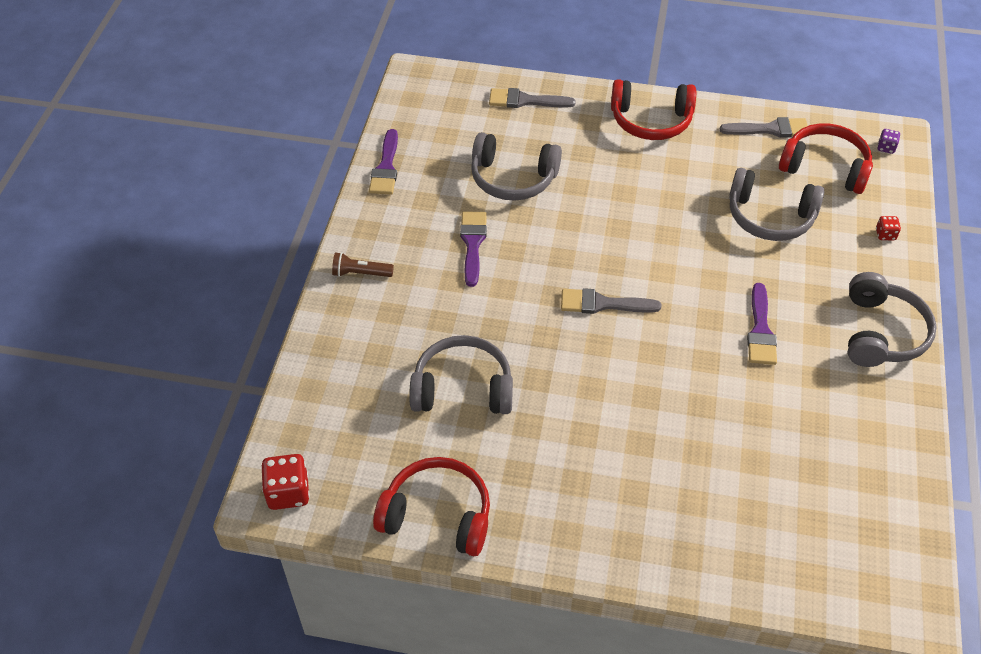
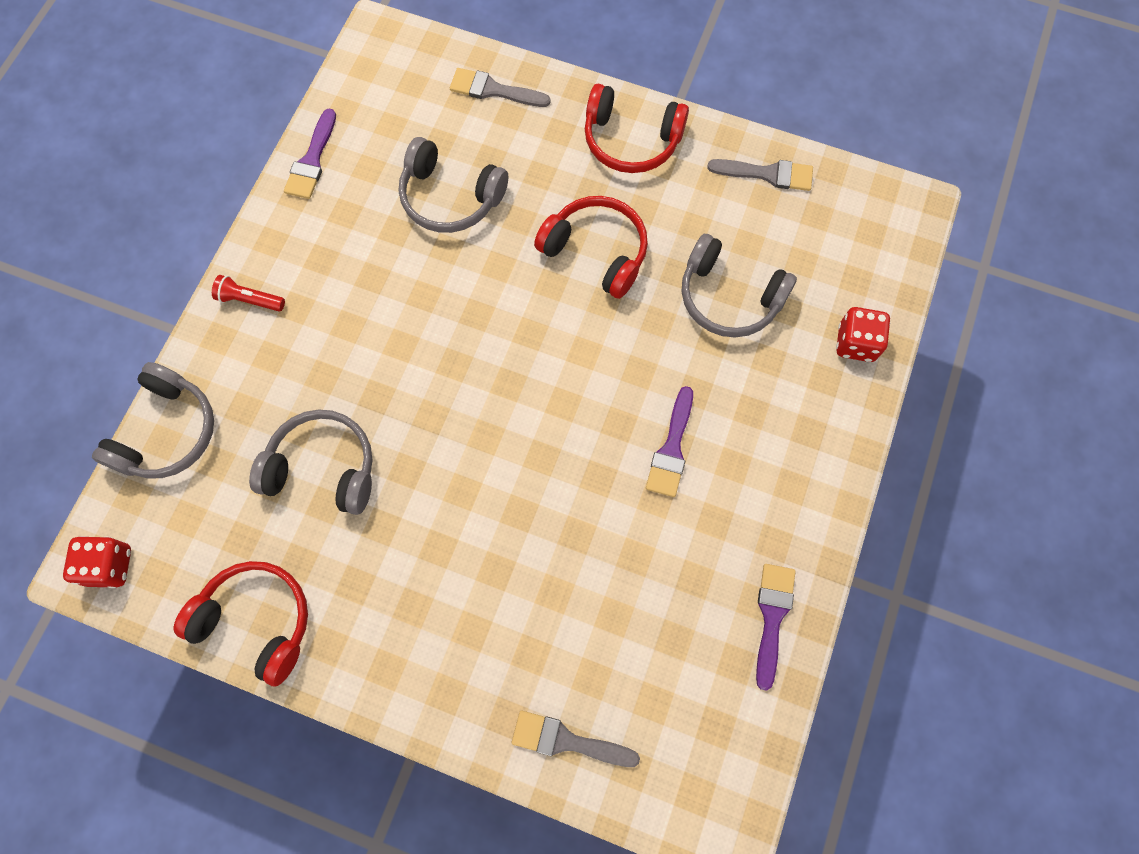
camera: 10 degrees right, 20 degrees up
brown flashlight [332,252,394,277] -> red flashlight [212,275,285,311]
purple brush [460,211,487,287] -> purple brush moved to [756,564,796,690]
grey brush [561,288,661,314] -> grey brush moved to [512,711,640,767]
red headphones [779,123,873,194] -> red headphones moved to [534,196,648,299]
grey headphones [848,272,937,367] -> grey headphones moved to [92,362,214,478]
red dice [876,216,901,240] -> red dice [836,307,890,362], size x1.87
purple dice [877,129,900,154] -> none

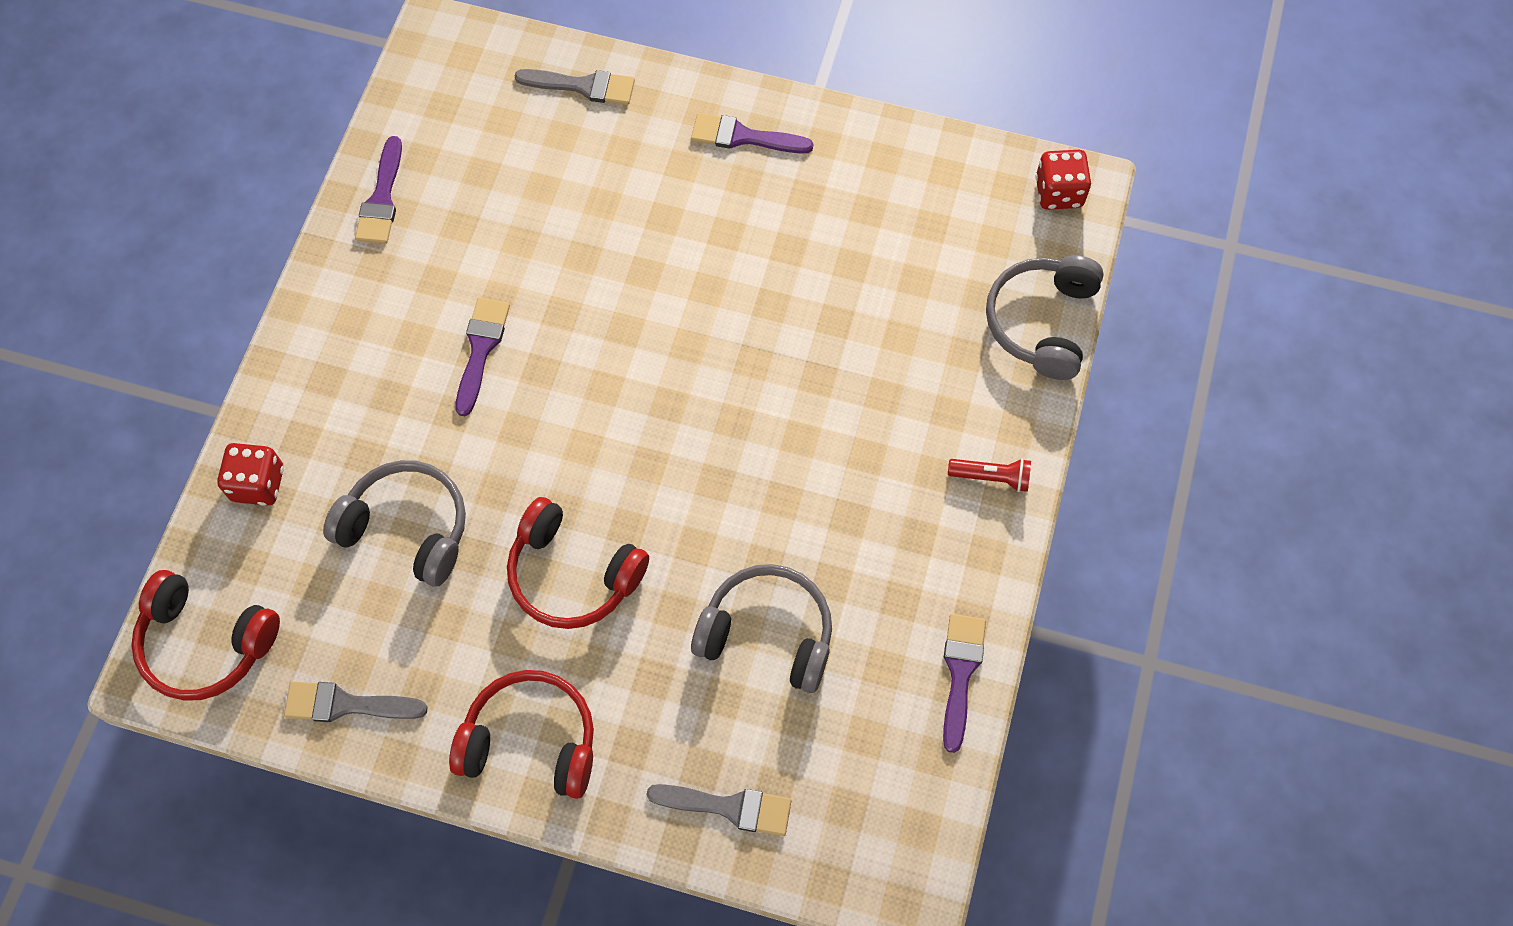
camera: 175 degrees right, 5 degrees down
red headphones [174,561,308,686] -> red headphones moved to [131,570,280,701]
grey headphones [249,409,373,515] -> none
none -> purple brush [691,113,814,154]

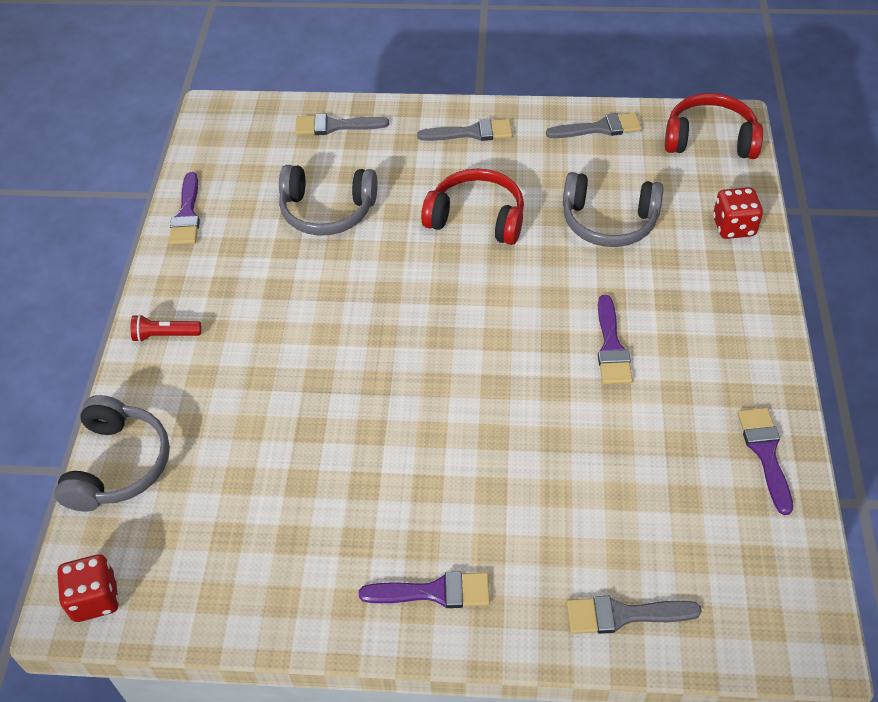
camera: 170 degrees right, 15 degrees down
red headphones [449,670,594,799] -> grey brush [417,119,513,141]

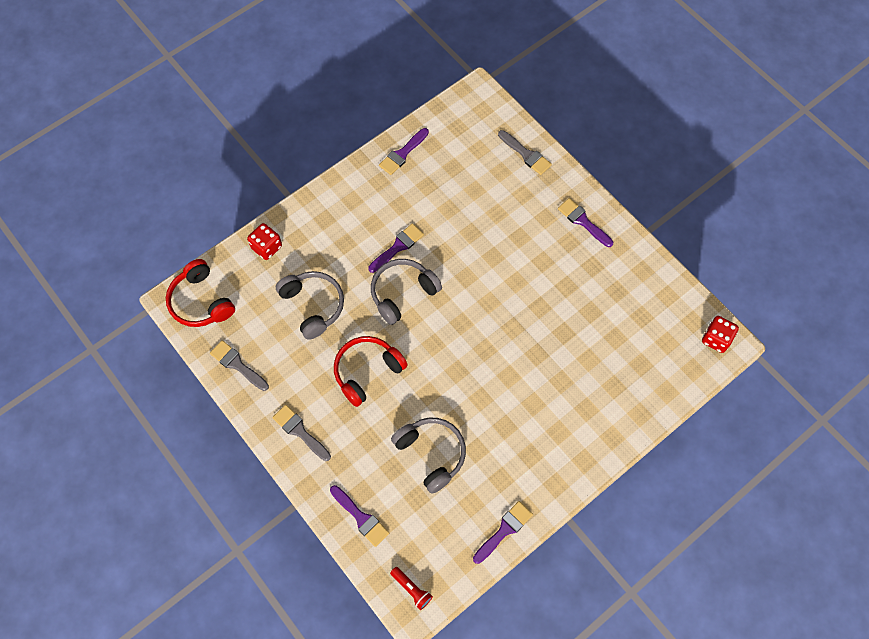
camera: 135 degrees left, 15 degrees up
grey headphones [54,395,170,511] -> grey headphones moved to [371,259,442,325]
red flashlight [130,314,201,342] -> red flashlight moved to [390,567,433,610]
grey brush [295,114,389,135] -> purple brush [330,485,389,547]
red headphones [421,169,524,245] -> red headphones turned 75 degrees clockwise [334,336,408,407]

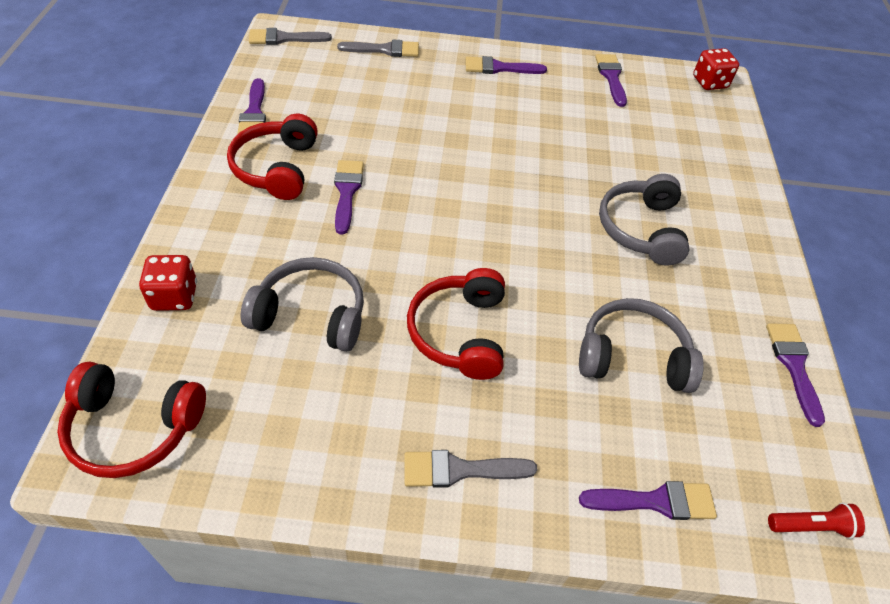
camera: 50 degrees left, 15 degrees down
grey brush [210,340,269,391] -> grey brush moved to [249,28,332,45]
grey headphones [371,259,442,325] -> grey headphones moved to [599,174,689,266]
none -> red headphones [227,114,318,200]
none -> purple brush [595,54,627,107]

